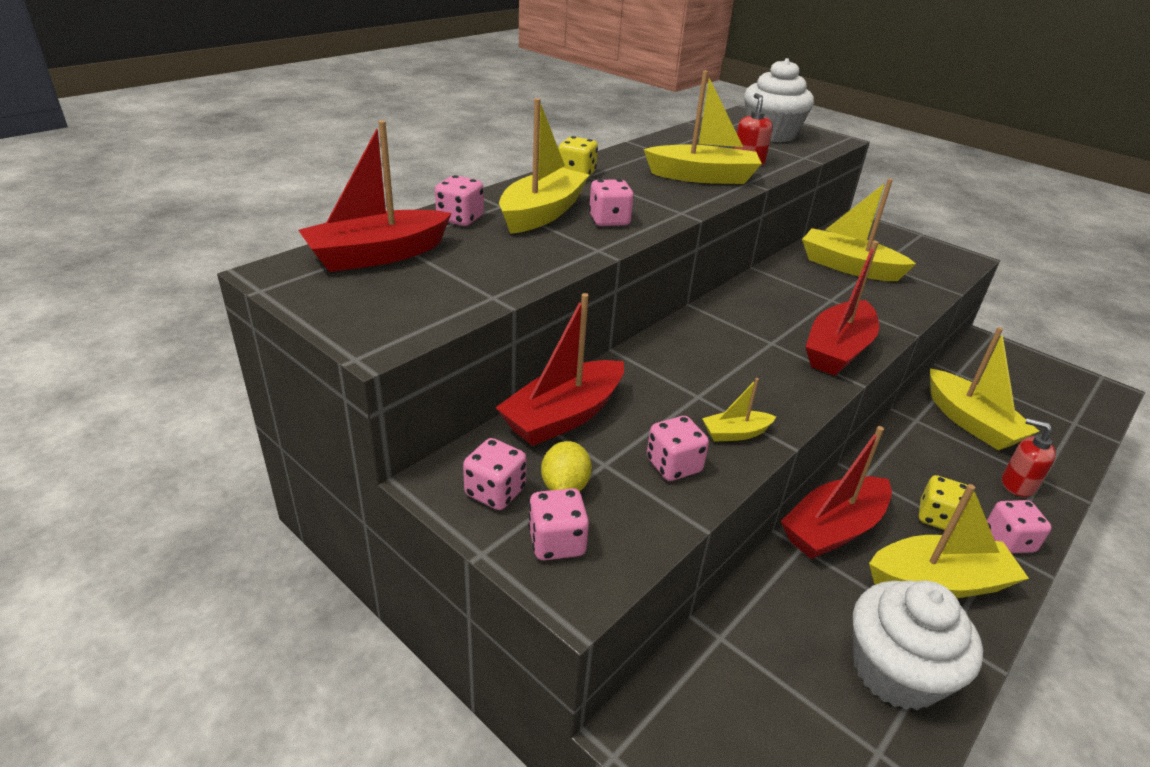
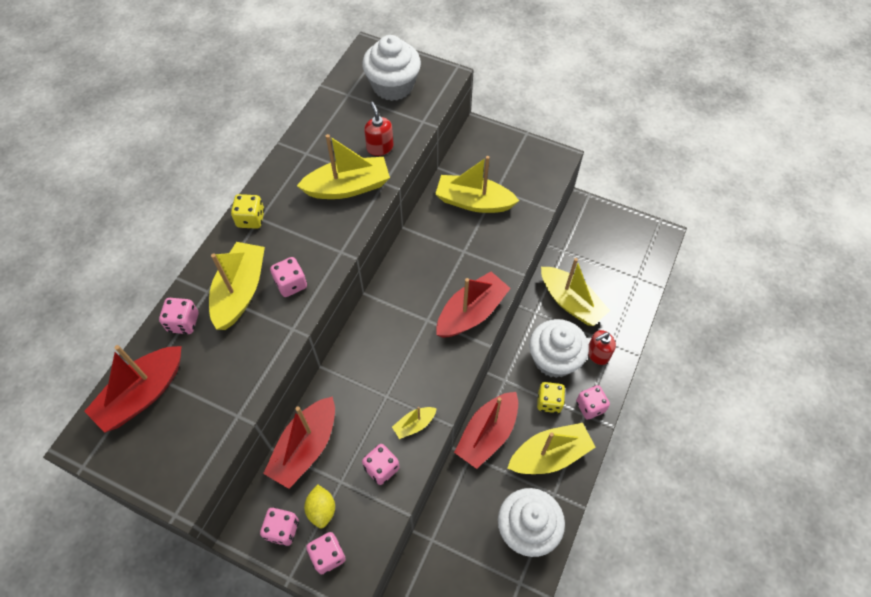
camera: 15 degrees left, 25 degrees up
red boat [806,241,879,376] -> red boat turned 150 degrees counterclockwise [436,272,511,338]
red soap dispenser [1002,418,1056,497] -> red soap dispenser turned 45 degrees counterclockwise [588,330,616,365]
none -> white cupcake [529,319,589,378]

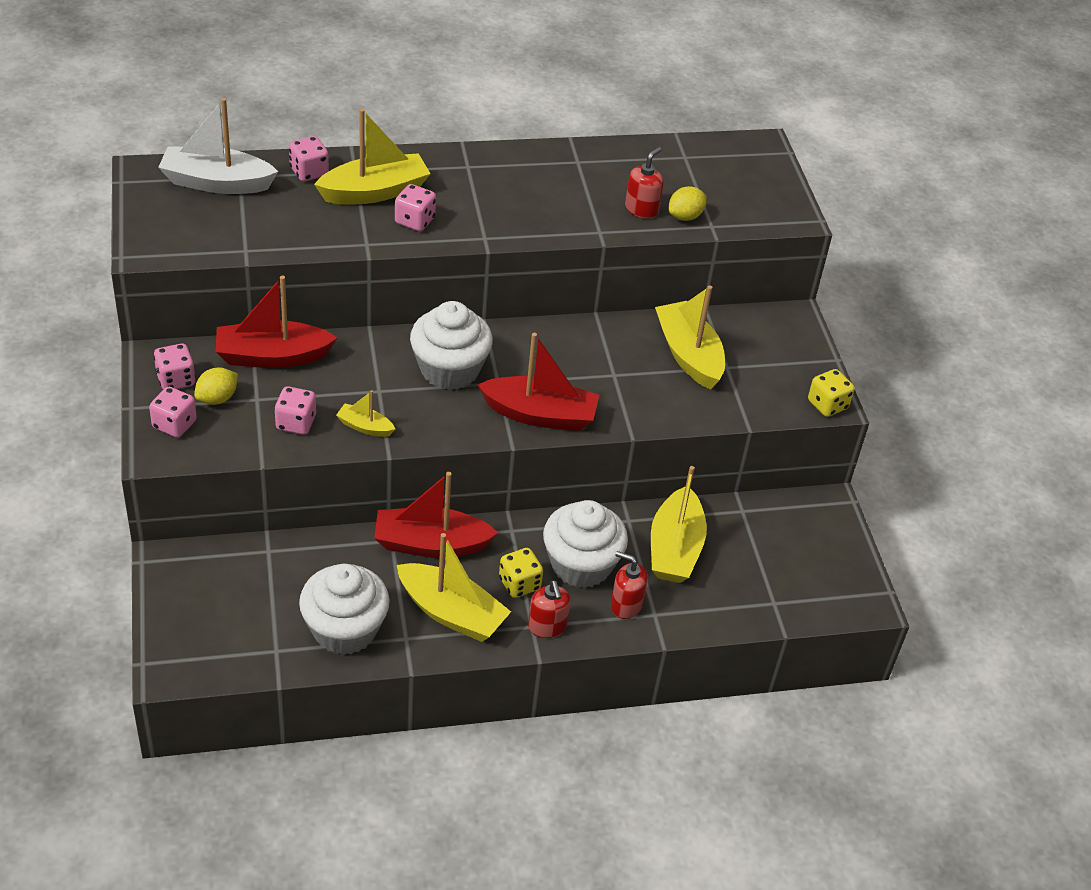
camera: 50 degrees right, 15 degrees down
red boat [84,345,182,433] -> white boat [158,98,278,194]
yellow dice [231,194,265,229] -> yellow dice moved to [808,369,855,417]
yellow boat [297,134,390,199] -> none
white cupcake [362,35,421,101] -> white cupcake moved to [410,301,493,390]
pink dice [576,385,610,420] -> red soap dispenser [528,580,571,638]
none -> yellow lemon [668,186,706,221]

